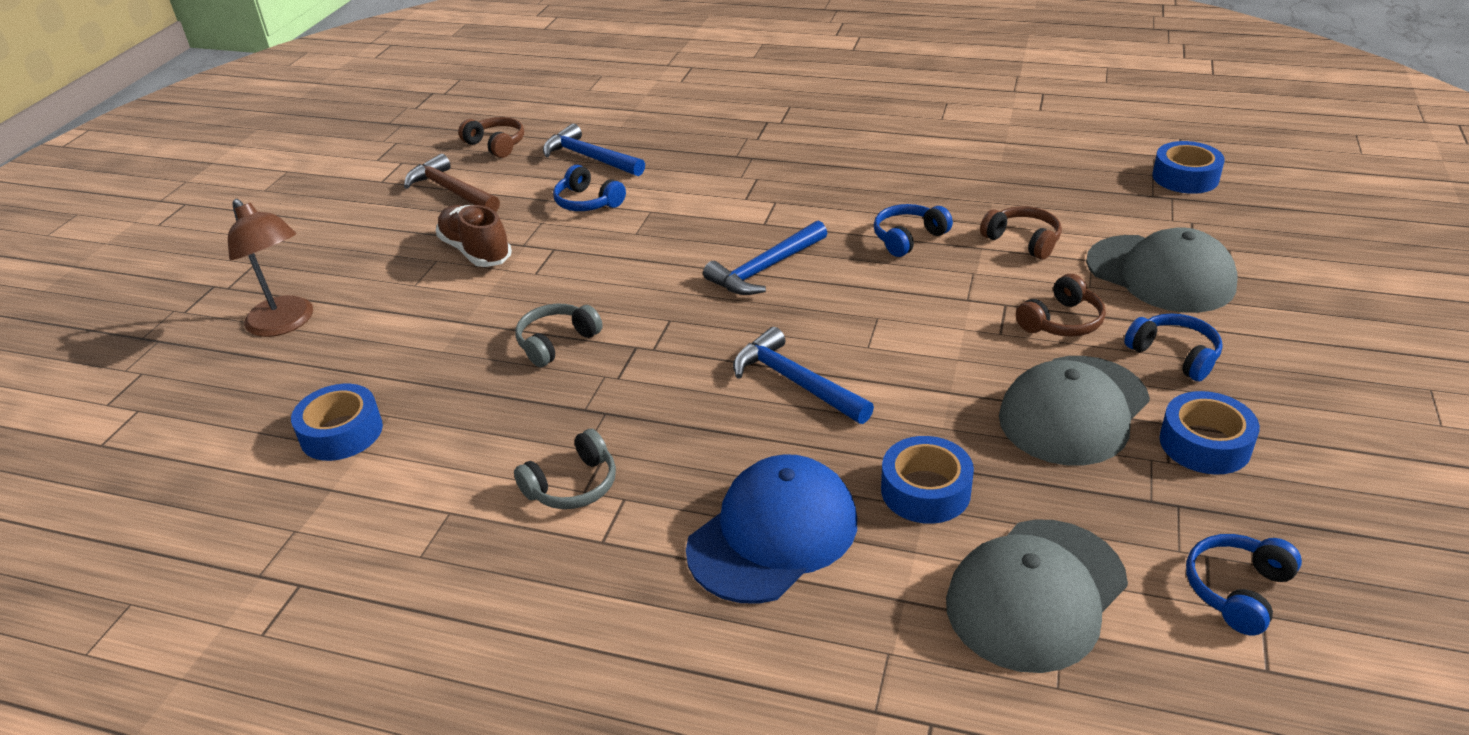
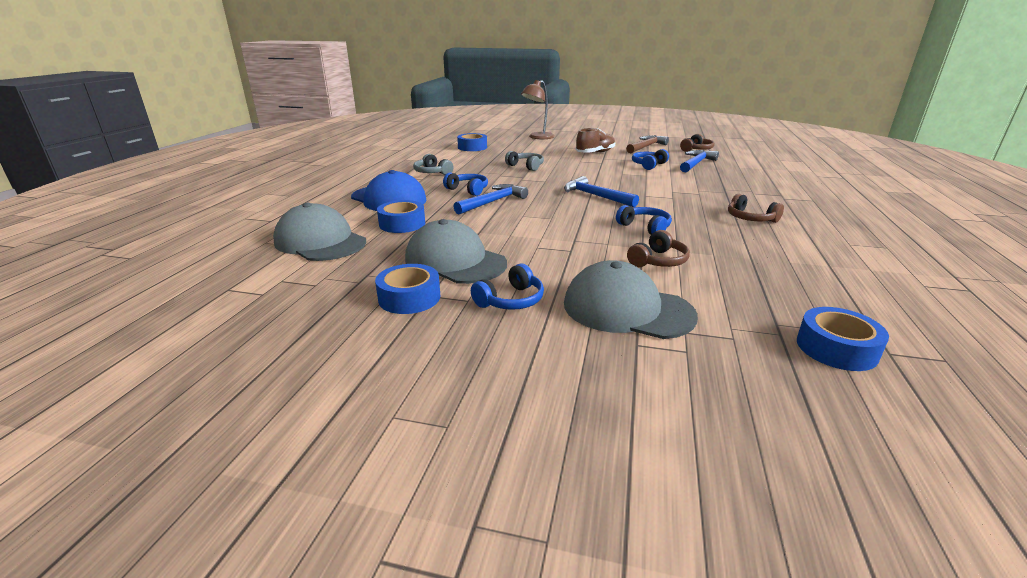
camera: 85 degrees right, 10 degrees down
brown headphones [1016,274,1106,337] -> brown headphones moved to [728,194,784,223]
grey cap [1086,227,1237,313] -> grey cap turned 75 degrees clockwise [564,260,698,339]
blue headphones [1186,534,1302,635] -> blue headphones moved to [443,172,488,196]

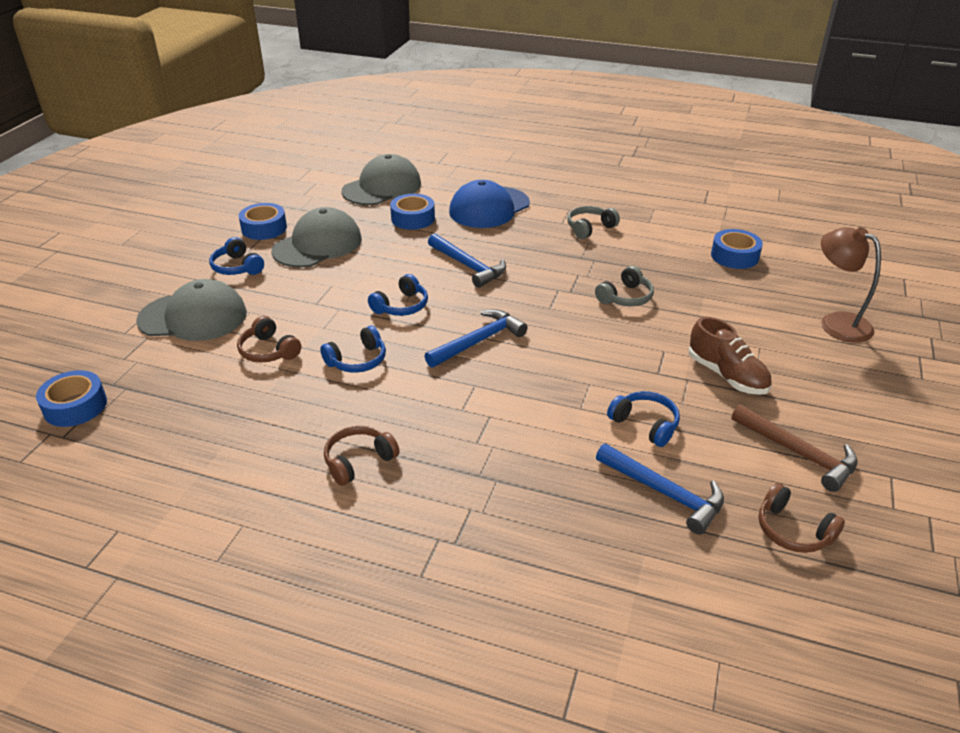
camera: 95 degrees right, 10 degrees up
blue headphones [443,172,488,196] -> blue headphones moved to [368,274,428,316]
grey cap [564,260,698,339] -> grey cap turned 60 degrees clockwise [136,279,247,341]

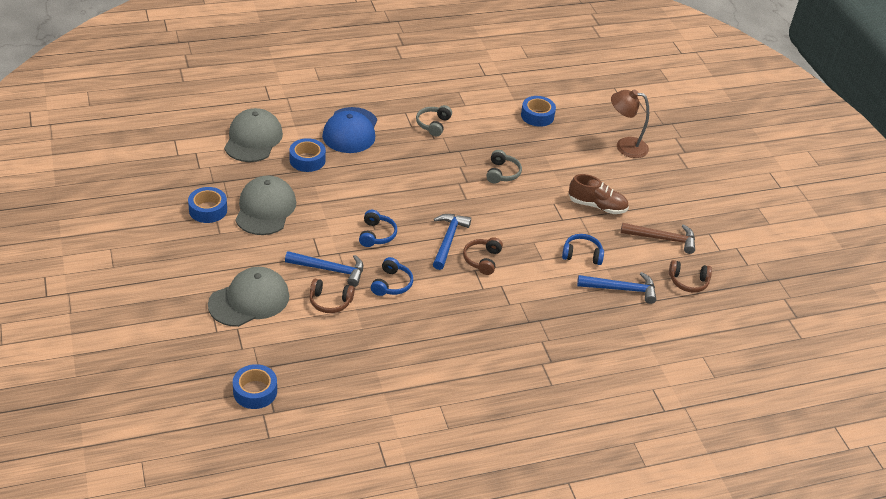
camera: 40 degrees left, 5 degrees up
blue headphones [209,237,264,275] -> none
brown headphones [324,426,400,486] -> brown headphones moved to [463,237,503,275]
blue hammer [428,233,506,288] -> blue hammer moved to [285,251,363,287]

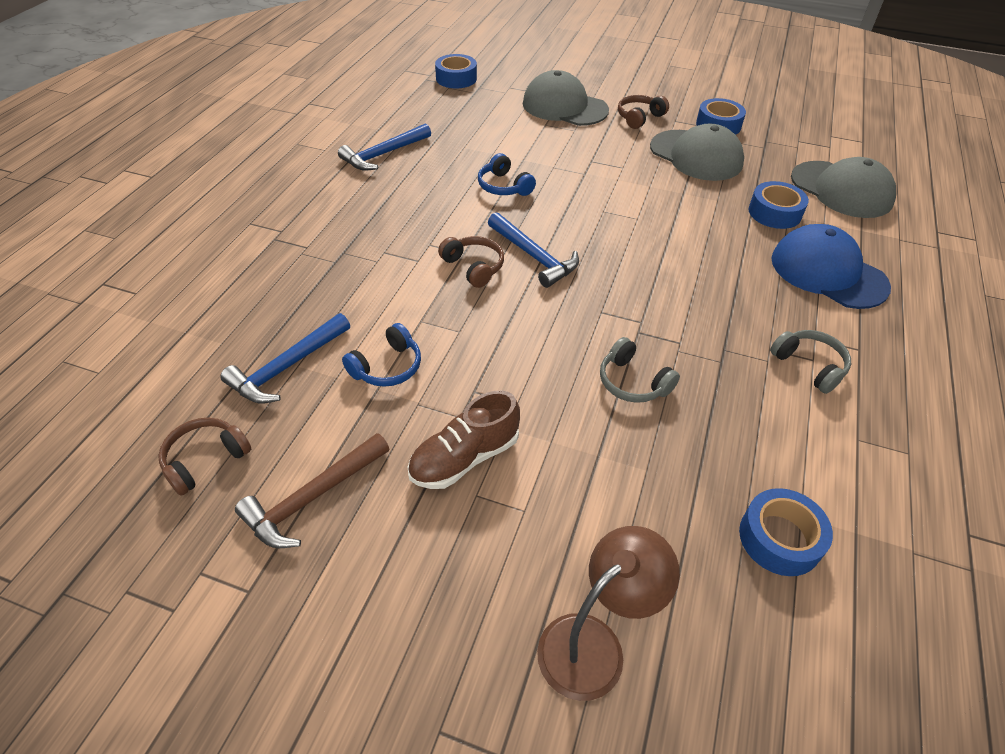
camera: 130 degrees right, 5 degrees up
grey cap [208,267,289,327] -> grey cap turned 120 degrees clockwise [523,70,609,126]
blue hammer [285,251,363,287] -> blue hammer moved to [338,123,431,171]
brown headphones [309,279,355,313] -> brown headphones moved to [618,95,669,129]
blue headphones [359,210,397,247] -> none

